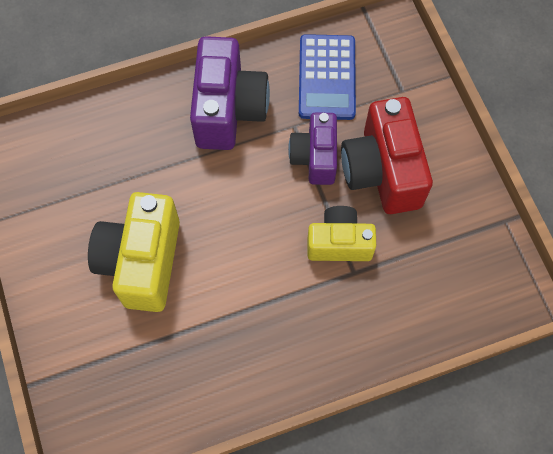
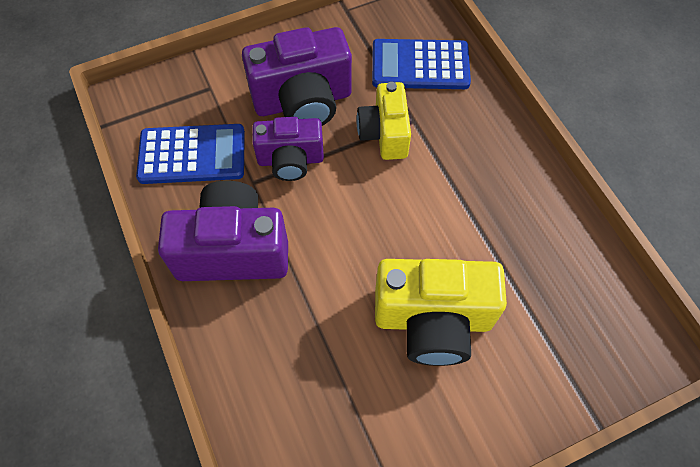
camera: 95 degrees left, 5 degrees down
red camera [341,97,433,214] -> purple camera [242,27,352,126]
none -> blue calculator [372,39,471,89]

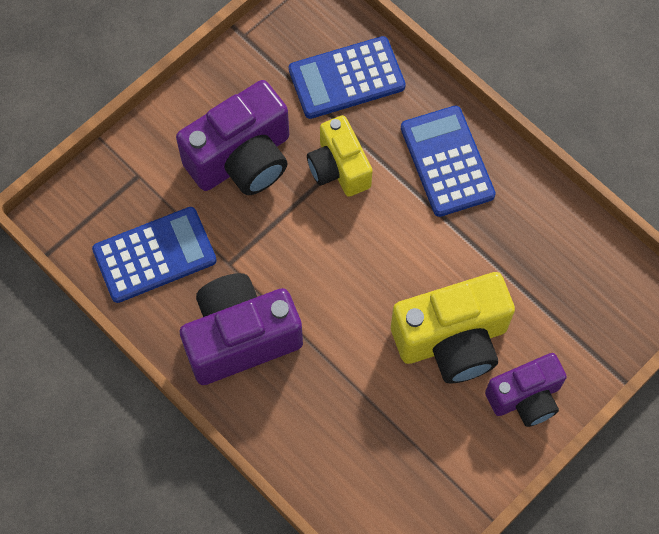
camera: 20 degrees left, 5 degrees up
purple camera [252,117,324,181] -> purple camera moved to [485,353,567,427]
none -> blue calculator [401,105,496,217]

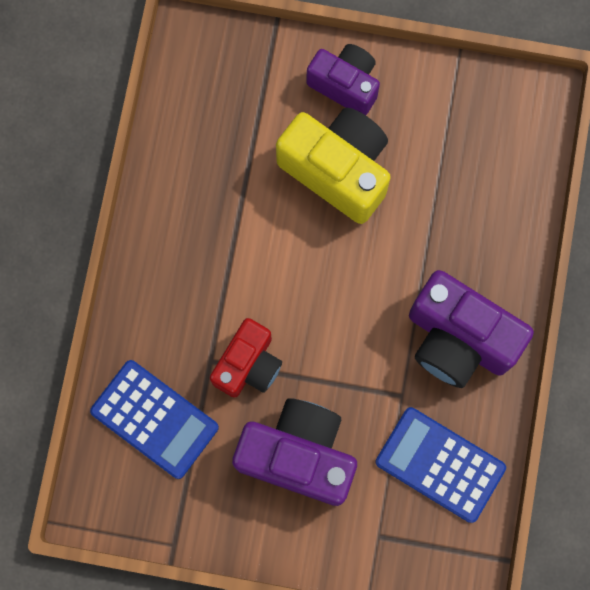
camera: 125 degrees left, 10 degrees up
yellow camera [307,115,372,197] -> red camera [210,318,282,398]
blue calculator [401,105,496,217] -> none

